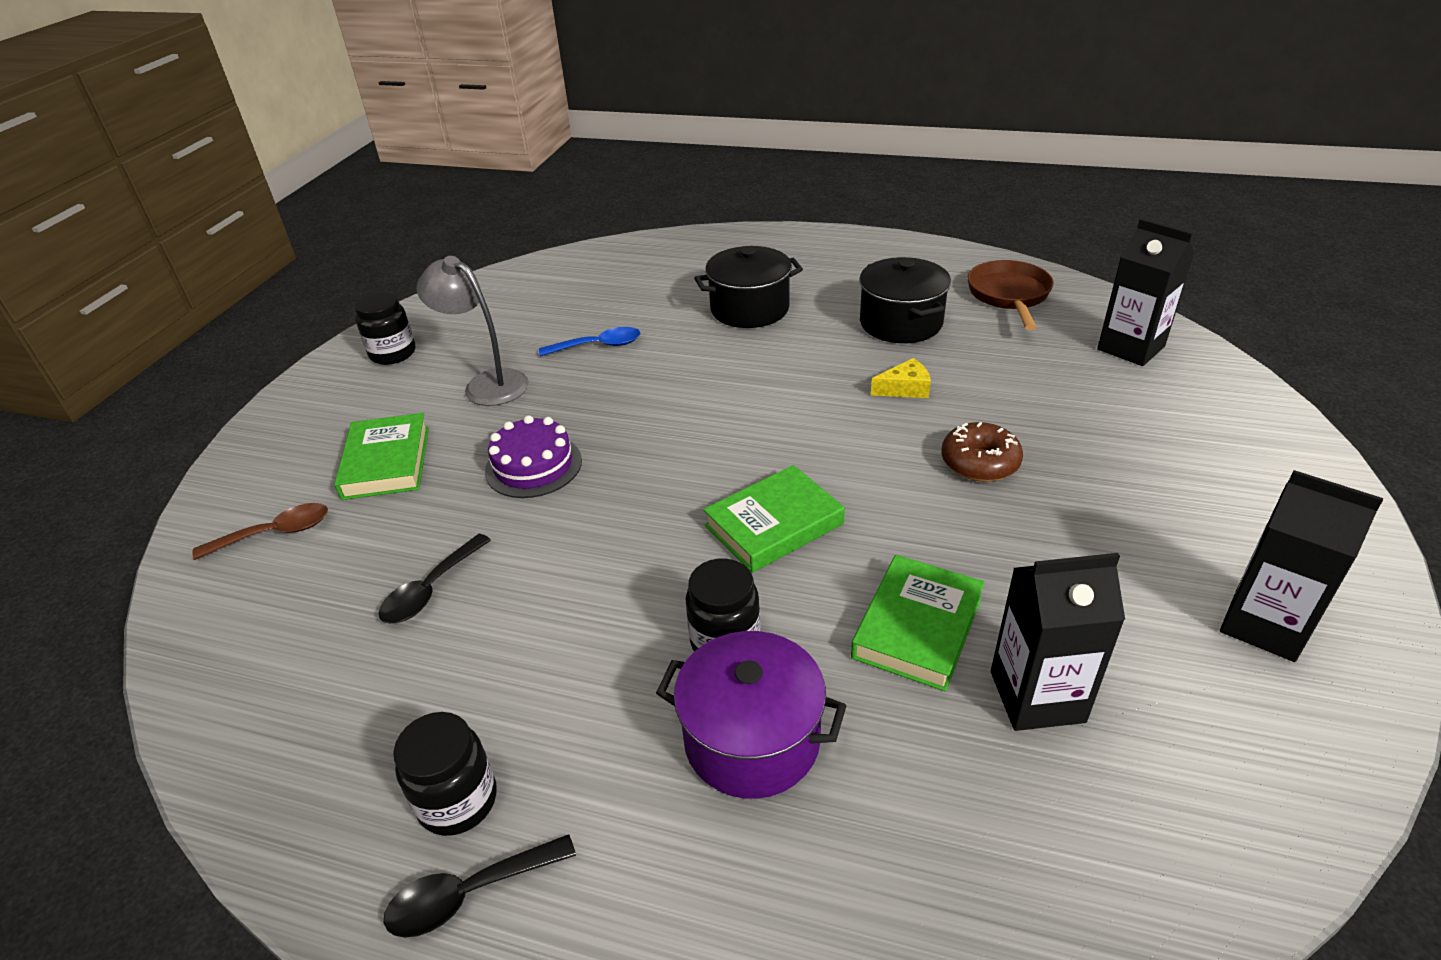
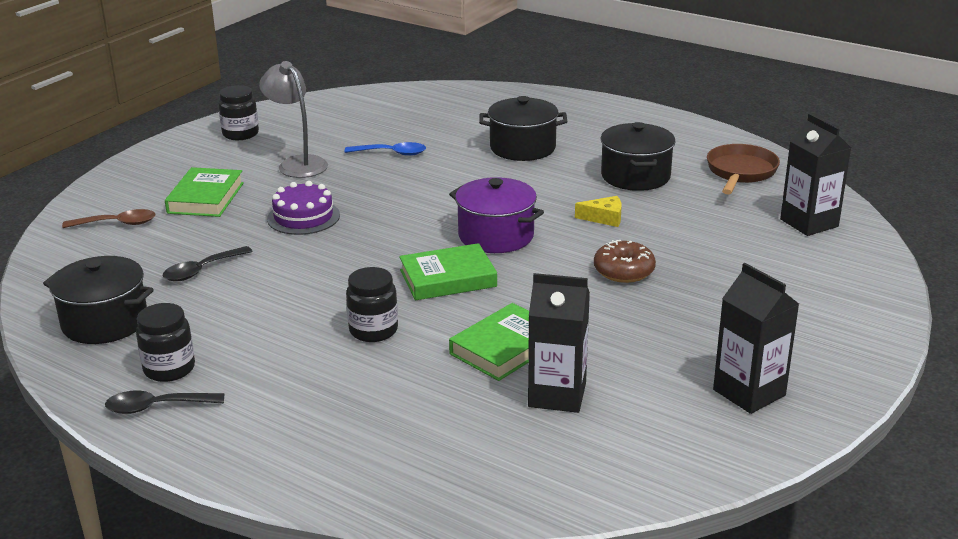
camera: 15 degrees right, 10 degrees down
purple pot [656,631,847,799] -> purple pot moved to [449,177,544,253]
none -> black pot [43,256,154,344]

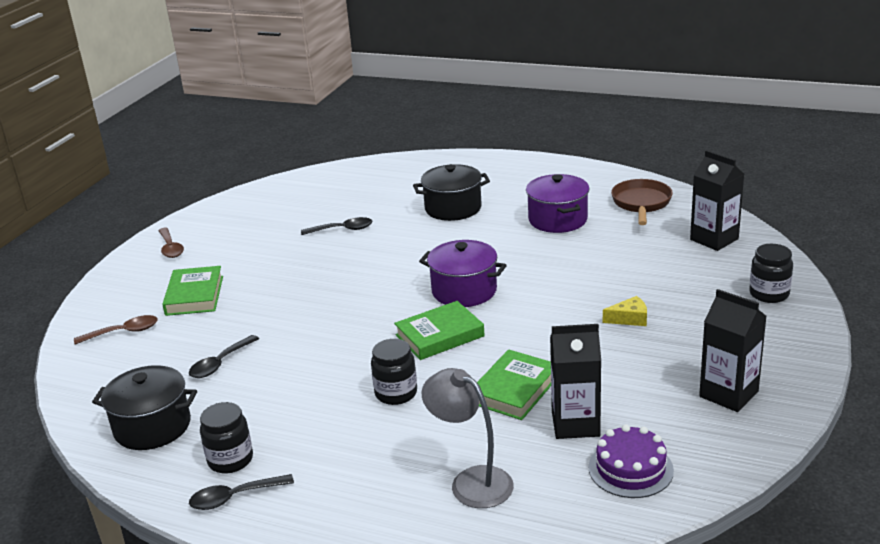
camera: 10 degrees left, 0 degrees up
black jar [218,85,259,140] -> black jar moved to [749,244,793,303]
grey lamp [259,61,328,178] -> grey lamp moved to [422,368,514,508]
purple cake [267,181,340,235] -> purple cake moved to [588,424,674,498]
blue spoon [344,142,426,156] -> black spoon [301,217,372,235]
yellow cheese [575,196,622,227] -> yellow cheese moved to [603,296,647,326]
brown donut [594,240,656,283] -> none
black pot [601,122,676,191] -> purple pot [526,174,589,233]
none -> brown spoon [158,228,184,258]

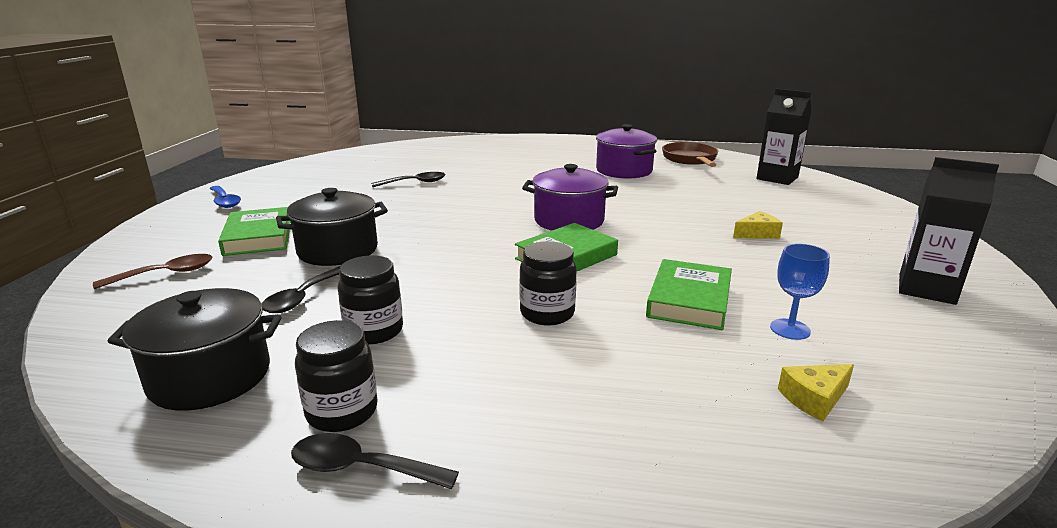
camera: 15 degrees left, 5 degrees down
brown spoon [158,228,184,258] -> blue spoon [209,186,241,208]
black spoon [189,474,294,510] -> black spoon turned 45 degrees clockwise [291,433,459,489]
black pot [413,164,490,221] -> black pot moved to [276,188,388,266]
grey lamp [422,368,514,508] -> none
black carton [550,324,601,439] -> blue goblet [770,243,830,340]
purple cake [588,424,674,498] -> none
black jar [749,244,793,303] -> black jar moved to [338,256,403,344]
none -> yellow cheese [778,364,854,421]

